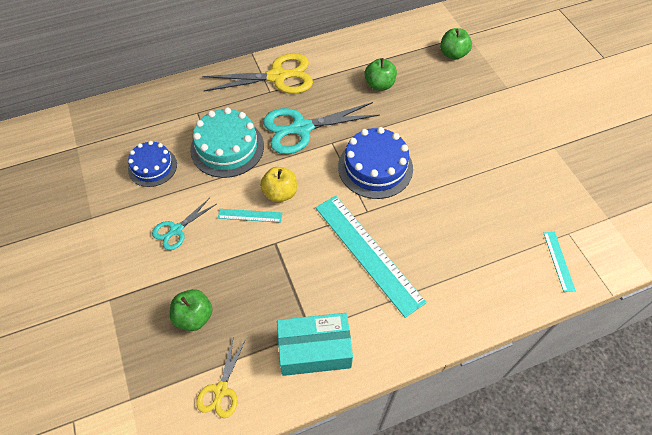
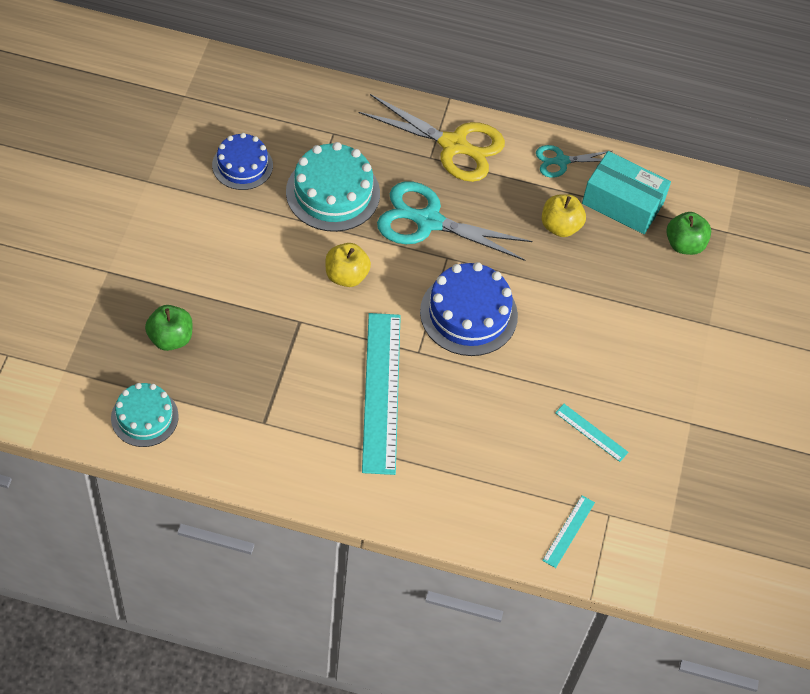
camera: 30 degrees right, 0 degrees up
turquoise scissors [152,199,216,250] -> turquoise scissors moved to [536,145,612,178]
yellow scissors [196,339,246,418] -> turquoise cake [111,383,179,447]
turquoise ruler [218,209,282,222] -> turquoise ruler moved to [555,404,629,462]
turquoise box [277,313,353,376] -> turquoise box moved to [582,151,671,234]
green apple [365,58,397,91] -> yellow apple [542,194,586,237]

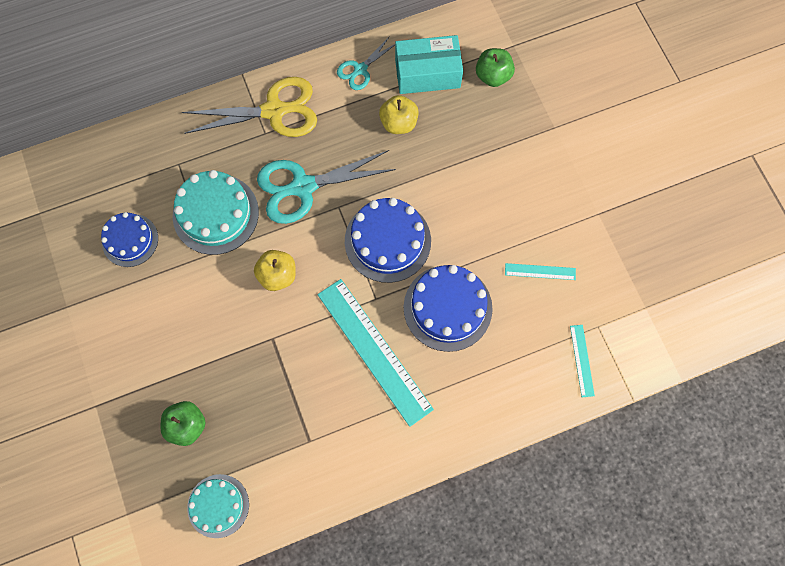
camera: 30 degrees left, 15 degrees up
none -> blue cake [404,265,493,352]

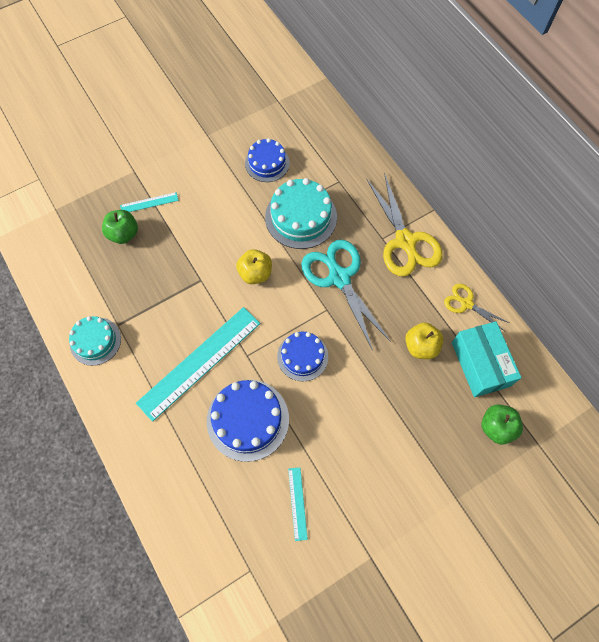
camera: 80 degrees right, 5 degrees down
turquoise cake [187,474,249,538] -> turquoise cake moved to [69,316,121,366]
turquoise scissors [337,36,395,90] -> yellow scissors [444,284,509,331]
blue cake [345,198,431,283] -> blue cake [277,332,328,381], size x0.65
turquoise ruler [570,325,595,397] -> turquoise ruler moved to [120,192,179,212]

